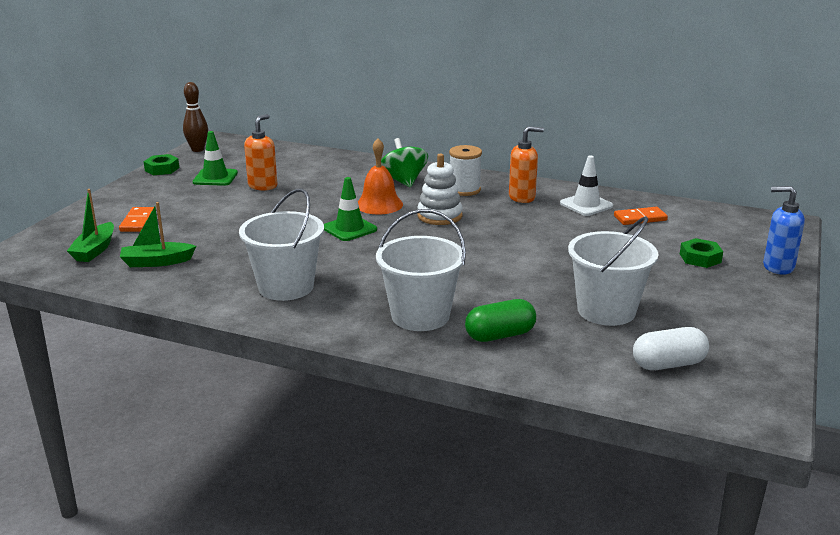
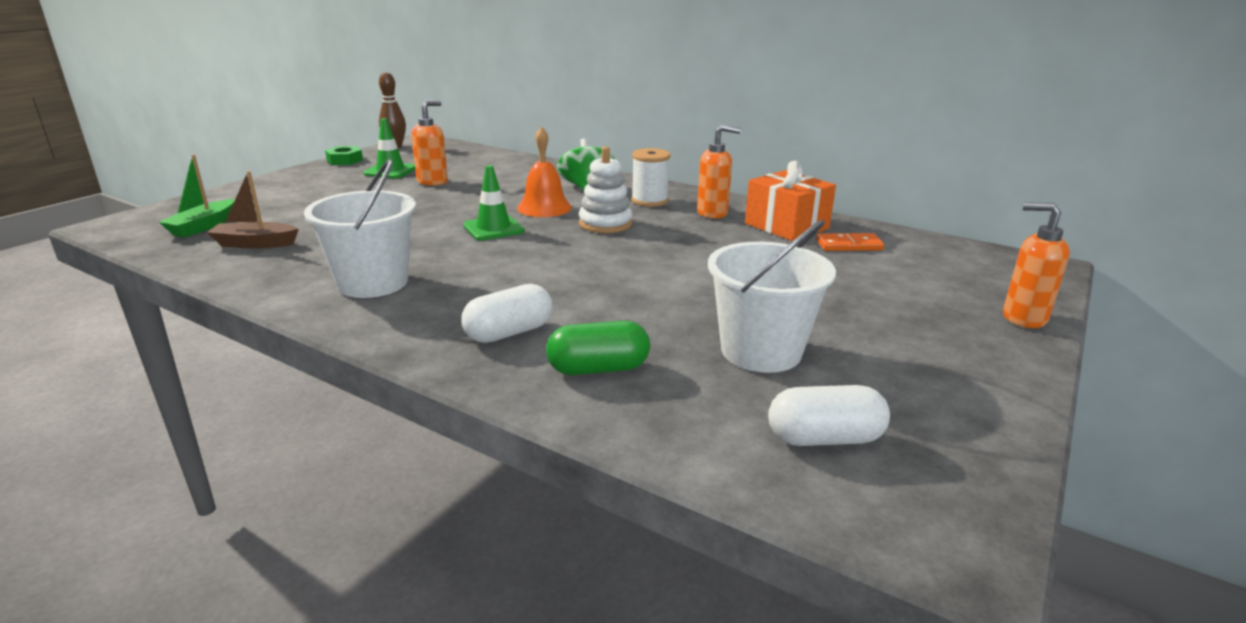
camera: 10 degrees right, 0 degrees up
orange domino [119,207,154,232] -> none
green boat [120,202,196,267] -> brown boat [207,171,299,248]
white bucket [376,209,466,331] -> white capsule [461,284,553,343]
white traffic cone [560,156,613,216] -> orange gift [745,161,836,241]
green nut [680,238,723,268] -> none
blue soap dispenser [763,186,805,275] -> orange soap dispenser [1003,202,1070,328]

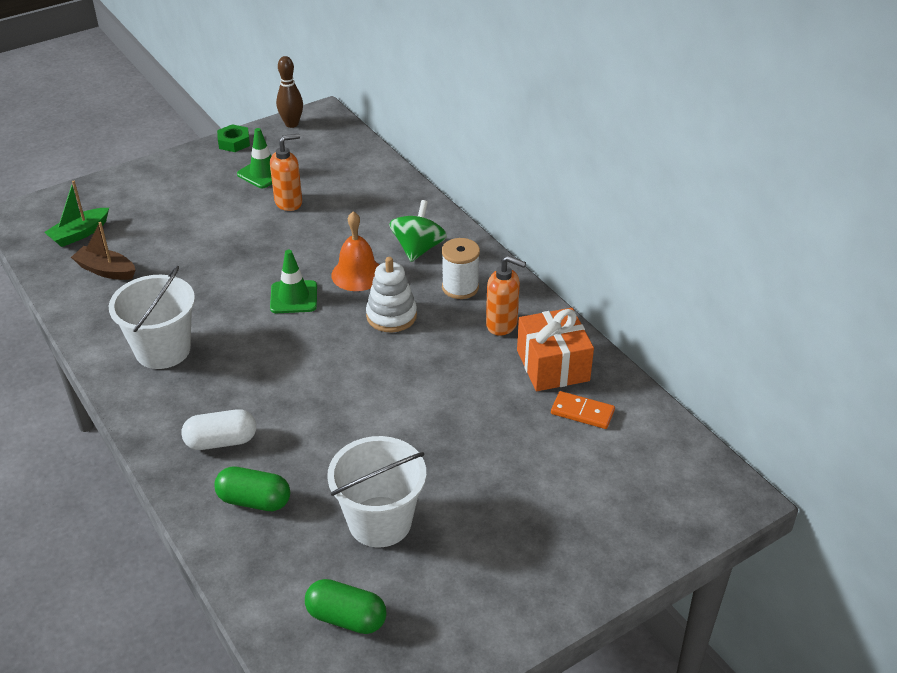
camera: 25 degrees right, 15 degrees up
white capsule [768,385,890,446] -> green capsule [305,579,387,634]
orange soap dispenser [1003,202,1070,328] -> none

